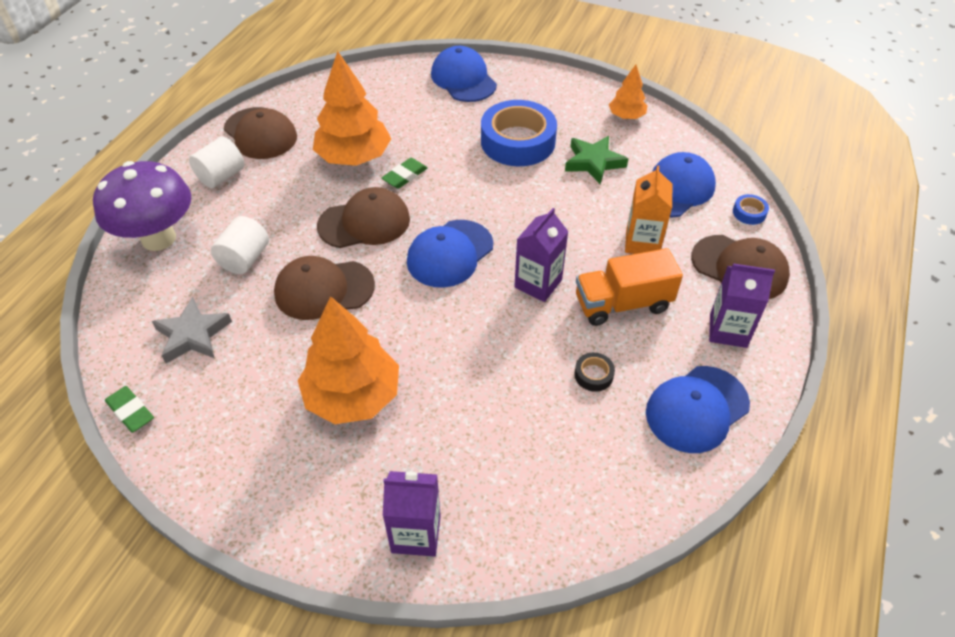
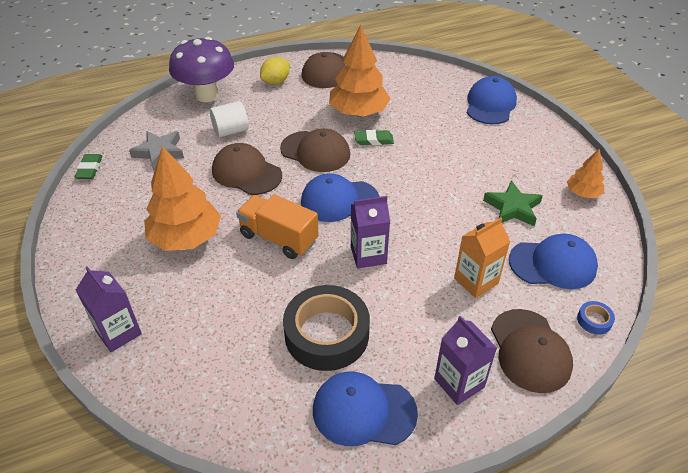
camera: 45 degrees right, 5 degrees down
white cylinder [189,137,245,188] -> yellow lemon [260,57,290,84]
blue tape [481,100,557,166] -> none
black tape [574,353,615,392] -> black tape [283,285,370,371], size x2.48
orange truck [576,248,683,326] -> orange truck moved to [236,194,319,259]

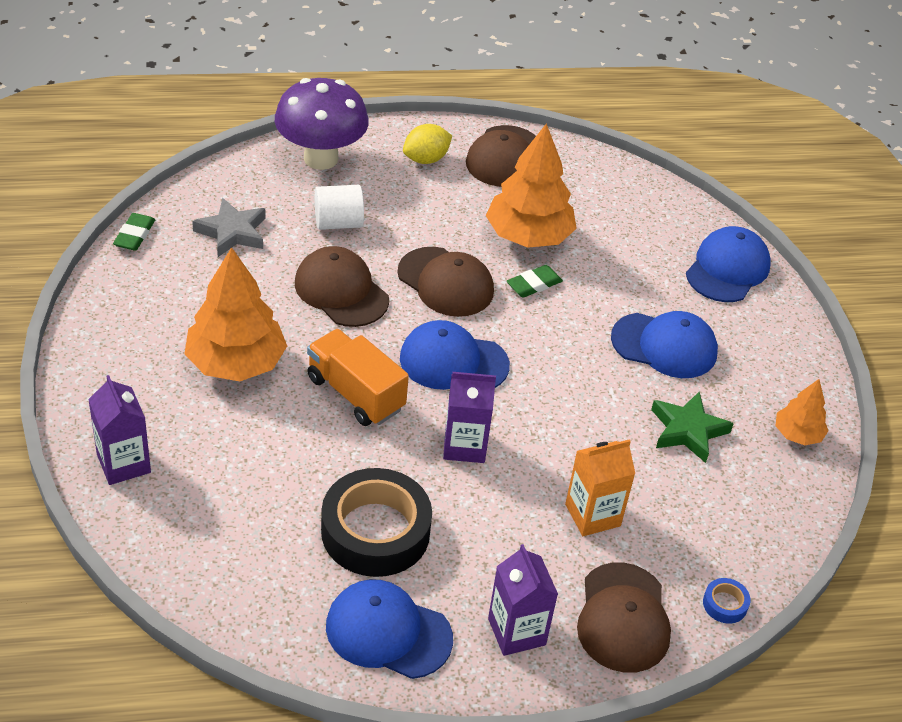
camera: 10 degrees right, 0 degrees up
green eraser [354,130,394,145] -> green eraser turned 45 degrees counterclockwise [507,265,563,298]
blue cap [509,234,598,289] -> blue cap moved to [611,311,718,378]

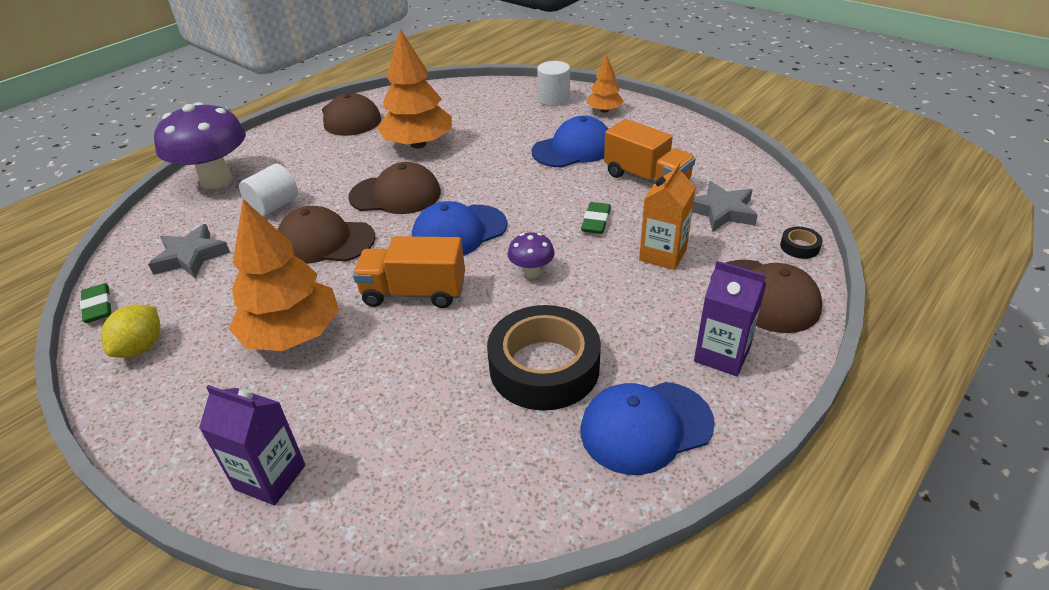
camera: 35 degrees left, 5 degrees down
yellow lemon [403,124,452,164] -> yellow lemon moved to [101,305,161,358]
purple carton [443,372,496,463] -> purple mushroom [508,232,555,278]
green eraser [507,265,563,298] -> green eraser moved to [581,202,611,234]
green star [651,391,734,463] -> orange truck [604,119,696,184]
blue cap [686,226,771,302] -> white cylinder [537,61,570,106]
blue tape [703,578,750,623] -> black tape [780,227,823,259]
orange tree [776,379,829,445] -> orange tree moved to [587,55,624,113]
none -> grey star [692,181,758,232]

